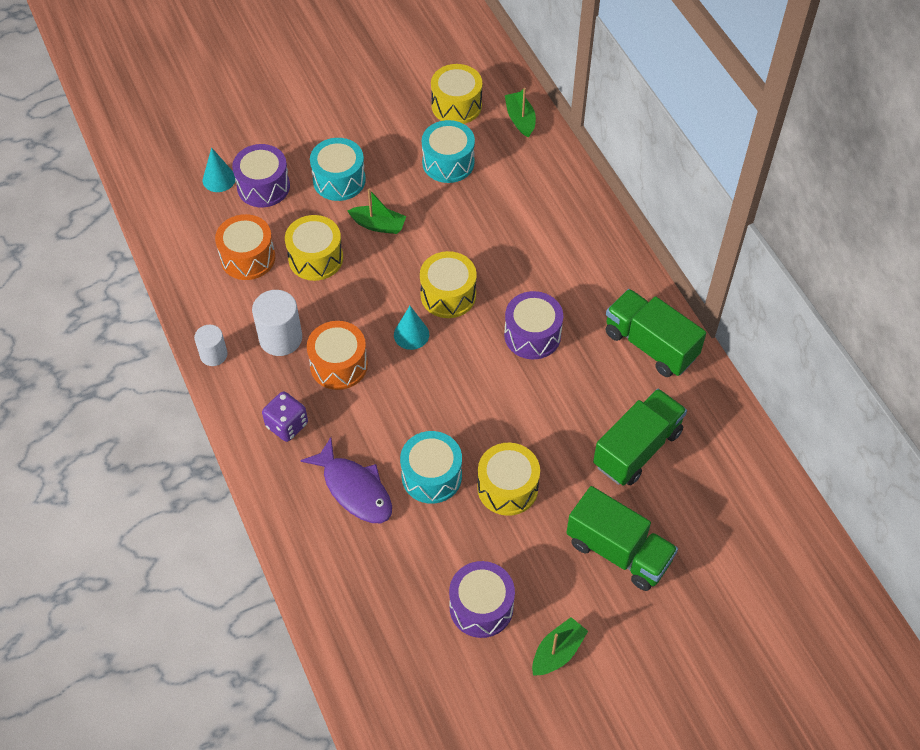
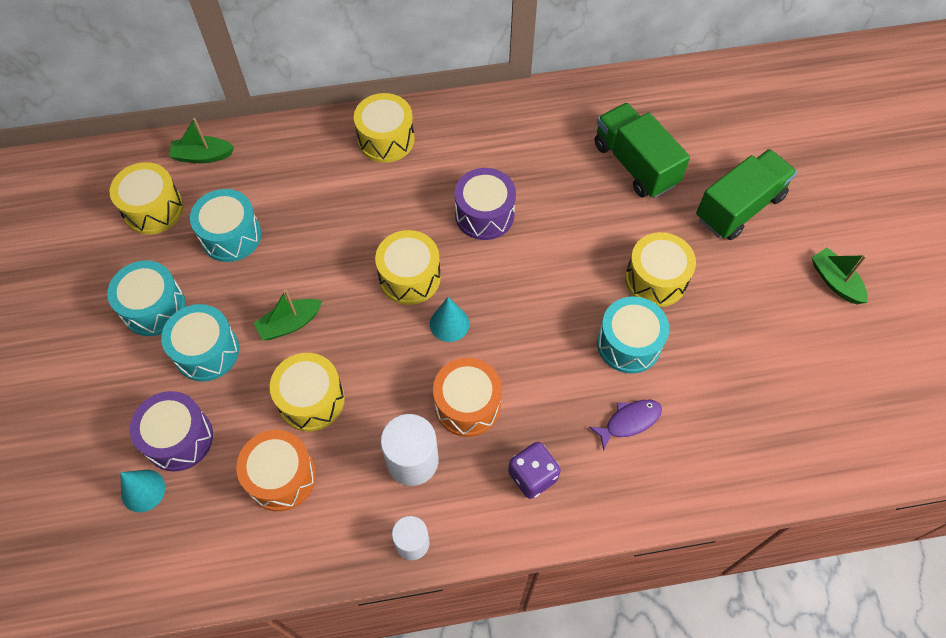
camera: 75 degrees left, 5 degrees up
purple fish [300,437,392,523] -> purple fish [589,400,662,450], size x0.62
green boat [347,189,406,234] -> green boat turned 150 degrees counterclockwise [254,289,322,340]
purple drum [449,561,515,638] -> none
green truck [606,289,706,377] -> none
none -> turquoise drum [107,261,186,336]
none -> yellow drum [354,93,415,163]

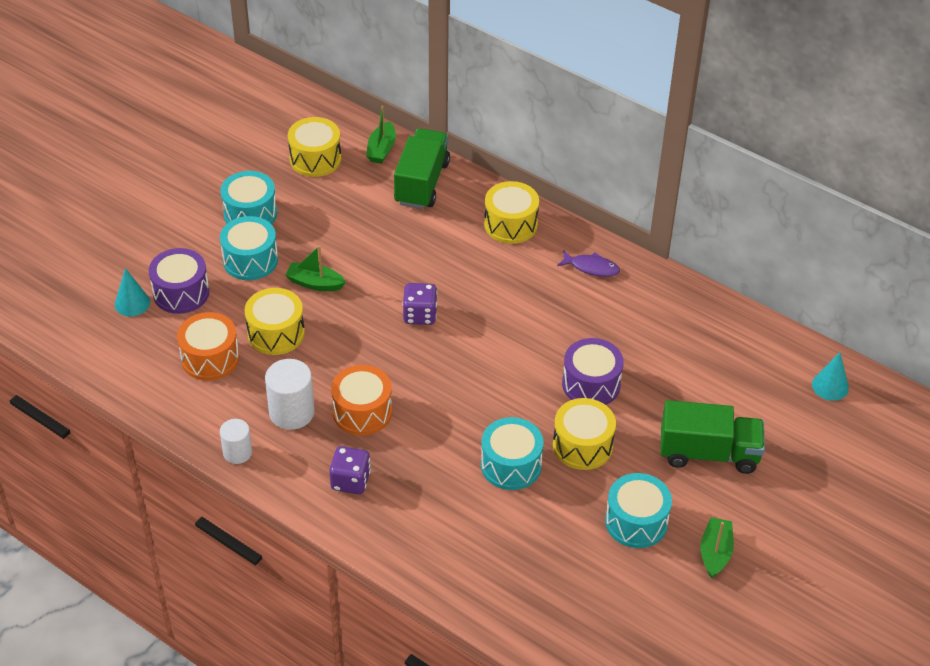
camera: 45 degrees right, 15 degrees down
green boat [169,118,234,163] -> green boat turned 120 degrees counterclockwise [366,106,396,164]
turquoise drum [190,189,261,262] -> turquoise drum moved to [605,473,672,548]
yellow drum [375,230,441,305] -> purple dice [403,283,437,325]
turquoise cone [430,297,469,342] -> turquoise cone moved to [812,352,849,401]
purple drum [454,168,516,240] -> purple drum moved to [562,338,624,405]
purple fish [589,400,662,450] -> purple fish moved to [557,250,620,277]
green truck [594,103,690,198] -> green truck moved to [394,128,450,209]

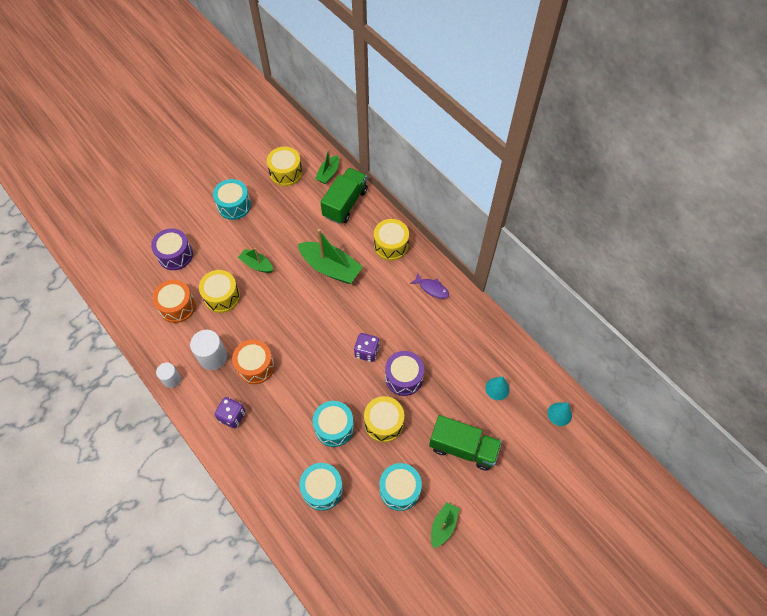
camera: 15 degrees right, 15 degrees up
turquoise cone [115,268,150,317] -> turquoise cone moved to [485,376,510,400]
turquoise drum [220,216,278,280] -> turquoise drum moved to [299,463,343,511]
purple dice [403,283,437,325] -> purple dice moved to [354,333,380,362]
none -> green boat [298,229,363,284]

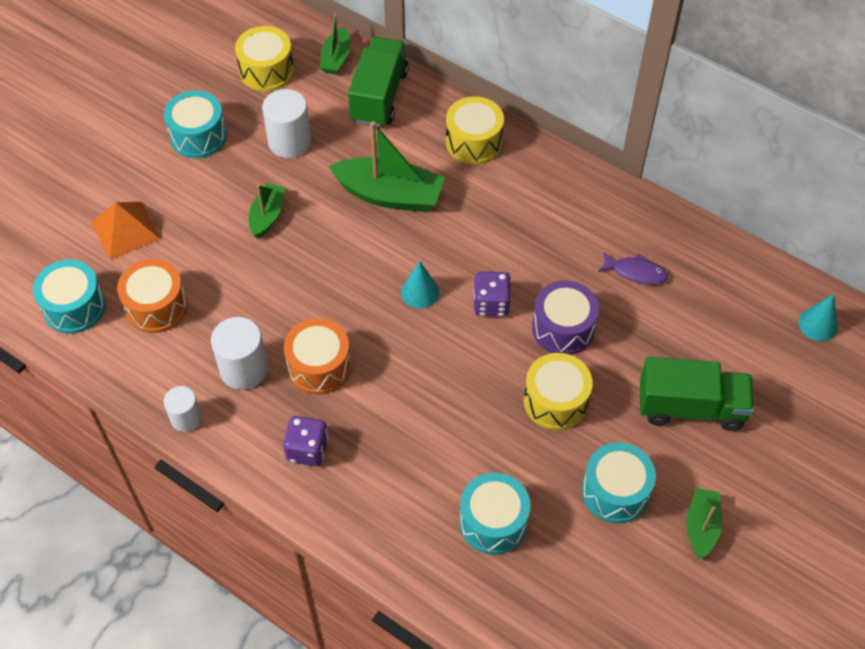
camera: 15 degrees left, 5 degrees down
purple drum [151,228,193,270] -> orange pyramid [92,202,160,260]
yellow drum [199,270,240,313] -> none
green boat [238,248,273,273] -> green boat turned 90 degrees clockwise [249,183,285,238]
turquoise drum [313,401,354,447] -> turquoise drum moved to [33,259,106,334]
purple fish [410,273,449,299] -> purple fish moved to [598,252,668,284]
turquoise cone [485,376,510,400] -> turquoise cone moved to [401,261,439,309]
none -> white cylinder [262,89,311,158]

